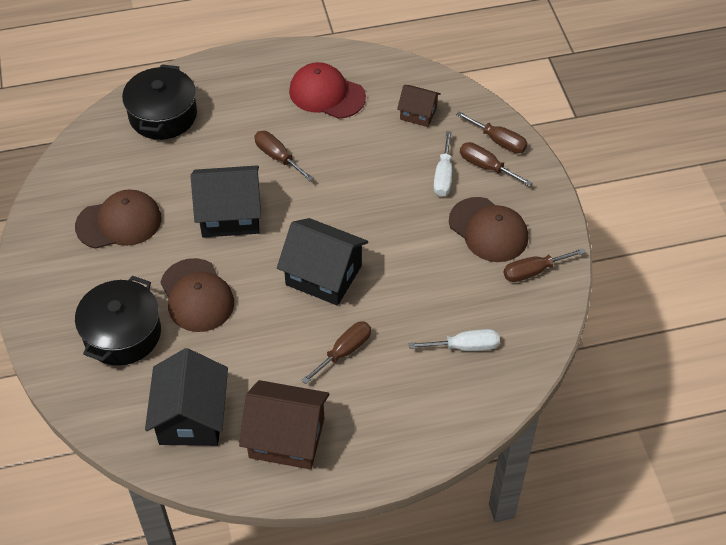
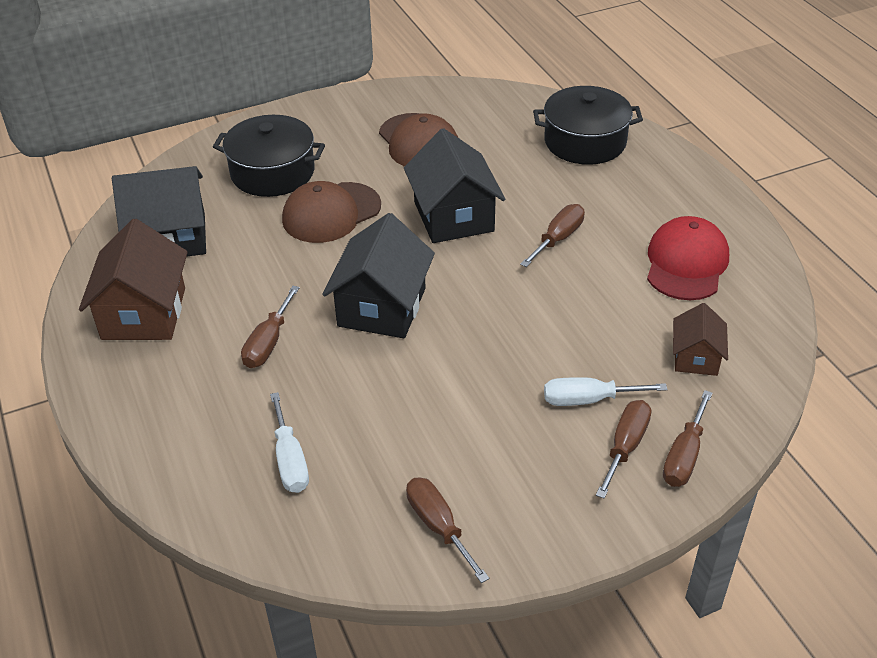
camera: 80 degrees right, 10 degrees down
brown screwdriver [301,322,371,384] -> brown screwdriver turned 75 degrees clockwise [241,286,300,368]
brown cap [449,197,528,262] -> none

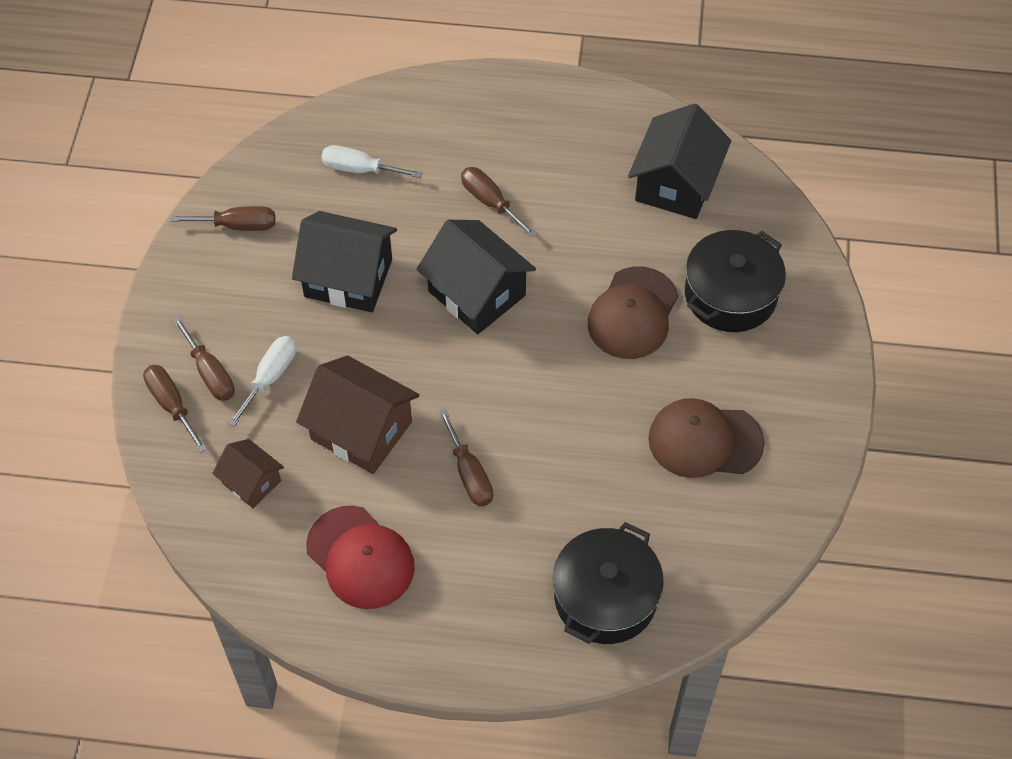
camera: 120 degrees right, 15 degrees up
brown house [79,219,188,340] -> brown house moved to [296,356,419,474]
brown cap [282,181,381,243] -> brown cap turned 150 degrees counterclockwise [588,266,678,359]
black house [404,128,505,243] -> black house moved to [292,211,397,312]

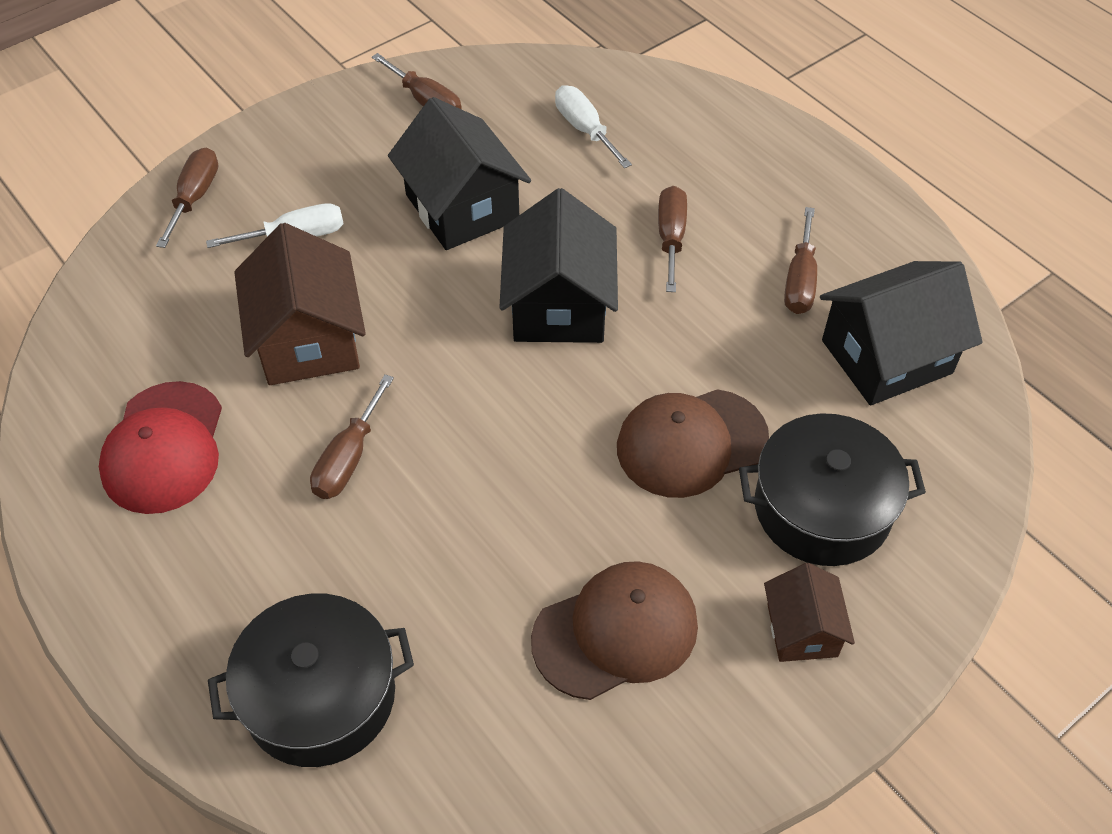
camera: 45 degrees right, 5 degrees down
brown screwdriver [172,316,235,401] -> brown screwdriver moved to [784,207,817,314]
brown house [212,439,284,508] -> brown house moved to [764,563,855,662]
brown cap [648,398,765,478] -> brown cap turned 105 degrees clockwise [531,561,698,700]

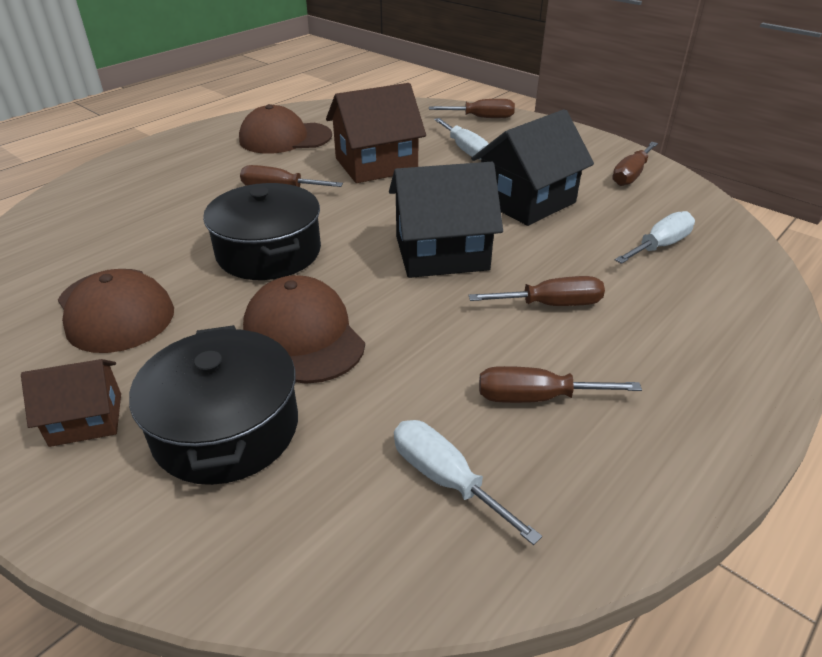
camera: 80 degrees right, 15 degrees down
red cap [99,381,222,514] -> brown cap [239,104,332,154]
black pot [208,594,414,767] -> black pot moved to [203,183,321,280]
black house [820,261,983,405] -> white screwdriver [394,420,542,545]

